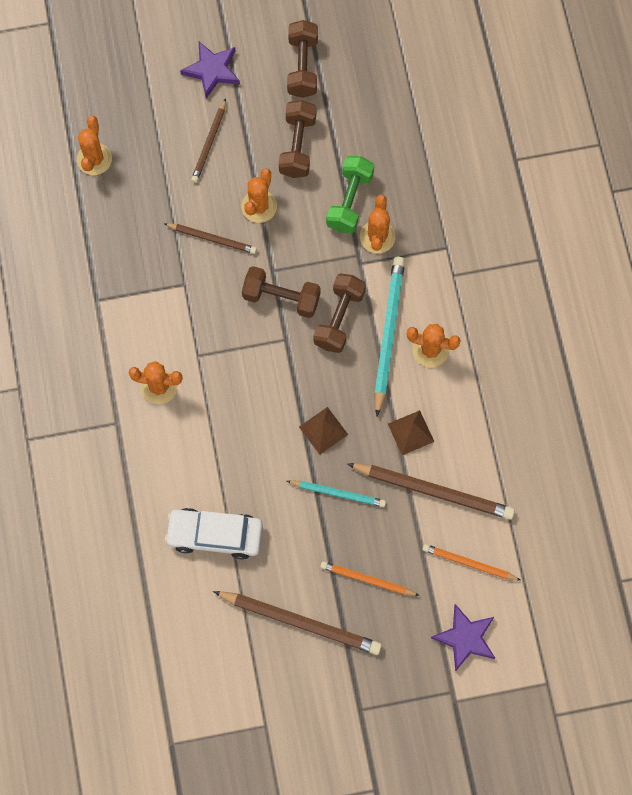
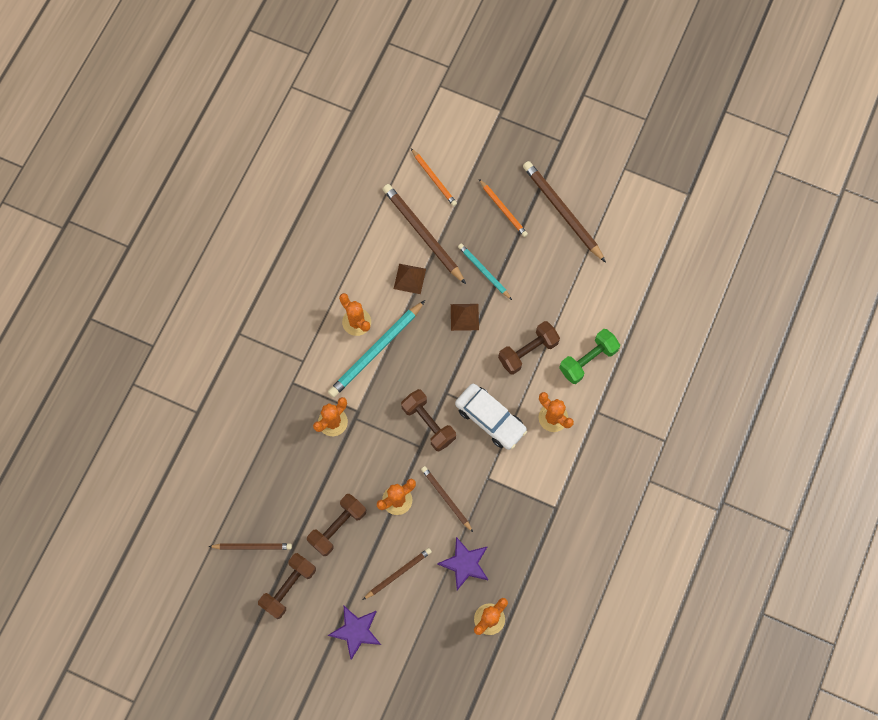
camera: 145 degrees left, 0 degrees up
white car [165,508,263,560] -> white car moved to [455,384,527,450]
brown dumbbell [313,273,366,353] -> brown dumbbell moved to [498,321,560,375]
green dumbbell [326,156,374,233] -> green dumbbell moved to [559,329,620,384]
purple star [431,604,495,672] -> purple star moved to [437,537,488,590]
none -> brown pencil [208,543,292,550]

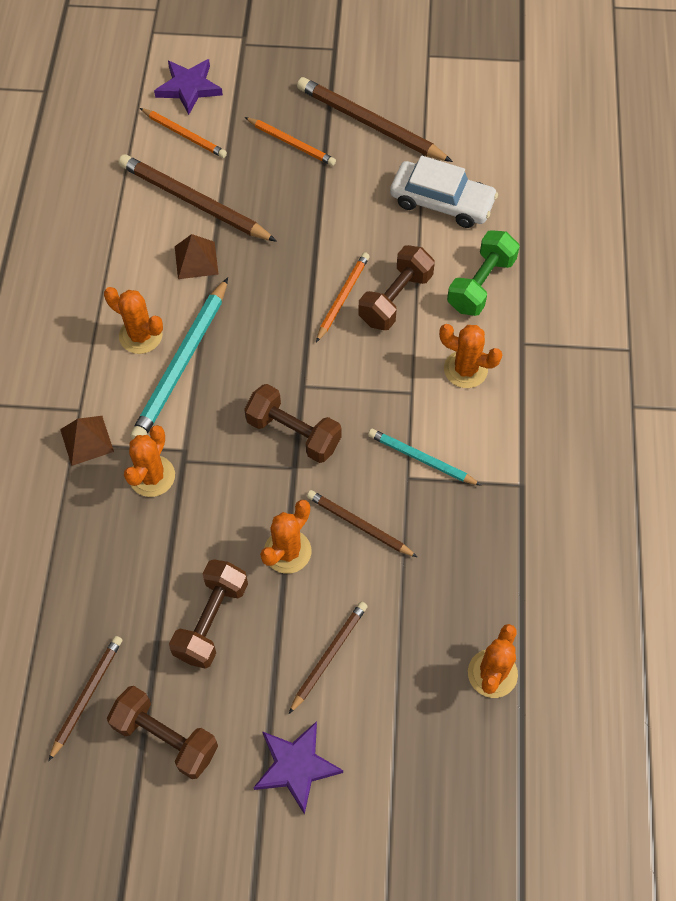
camera: 20 degrees left, 10 degrees down
brown pencil [208,543,292,550] -> brown pencil turned 45 degrees counterclockwise [49,636,122,761]
brown dumbbell [258,553,316,619] -> brown dumbbell turned 75 degrees counterclockwise [107,686,218,779]
purple star [437,537,488,590] -> purple star moved to [154,59,223,115]
brown pyramid [451,304,479,331] -> brown pyramid moved to [60,416,114,466]
white car [455,384,527,450] -> white car moved to [390,156,498,228]
turquoise pencil [458,243,512,300] -> turquoise pencil moved to [368,429,482,486]
none -> orange pencil [316,252,370,342]

